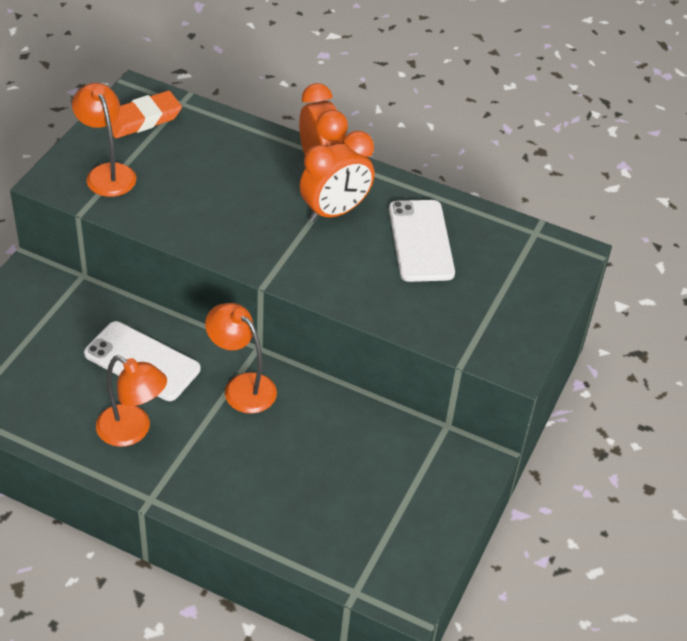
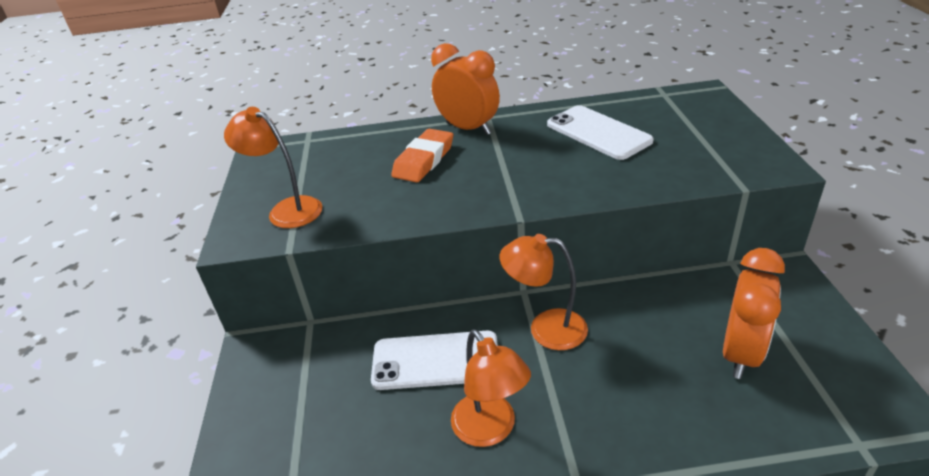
camera: 25 degrees left, 10 degrees down
orange lamp [96,355,167,447] -> orange lamp turned 60 degrees clockwise [451,329,531,447]
orange eraser [106,91,182,138] -> orange eraser moved to [391,129,453,183]
orange clock [300,131,374,222] -> orange clock moved to [723,248,785,379]

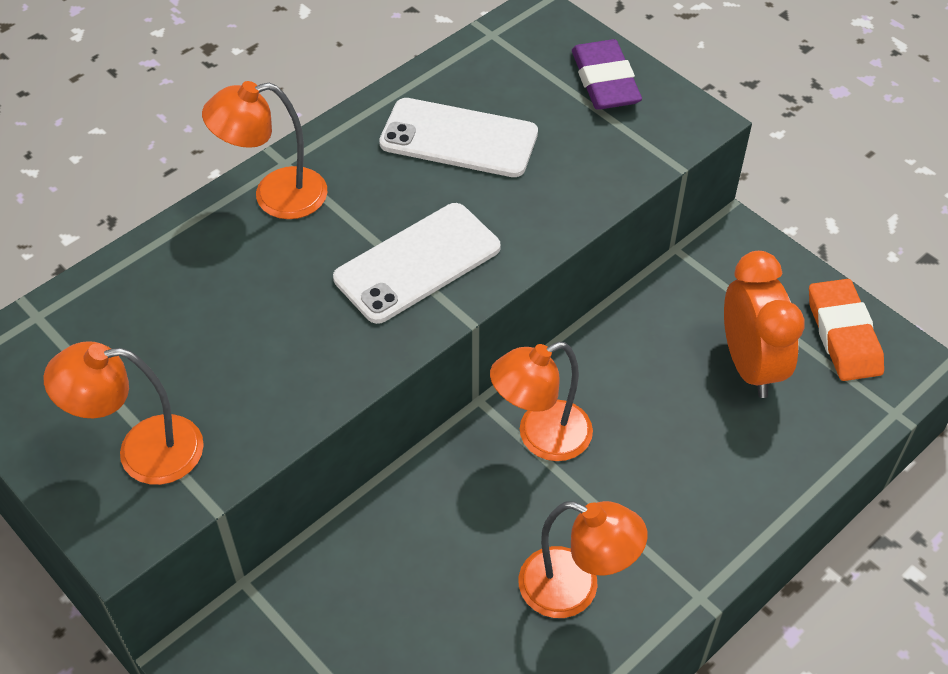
camera: 40 degrees left, 15 degrees up
white phone [371,331,498,390] -> white phone moved to [333,203,501,324]
orange eraser [391,129,453,183] -> orange eraser moved to [809,279,884,381]
orange clock [431,43,500,135] -> orange lamp [202,81,327,219]
none -> purple eraser [572,39,642,110]

